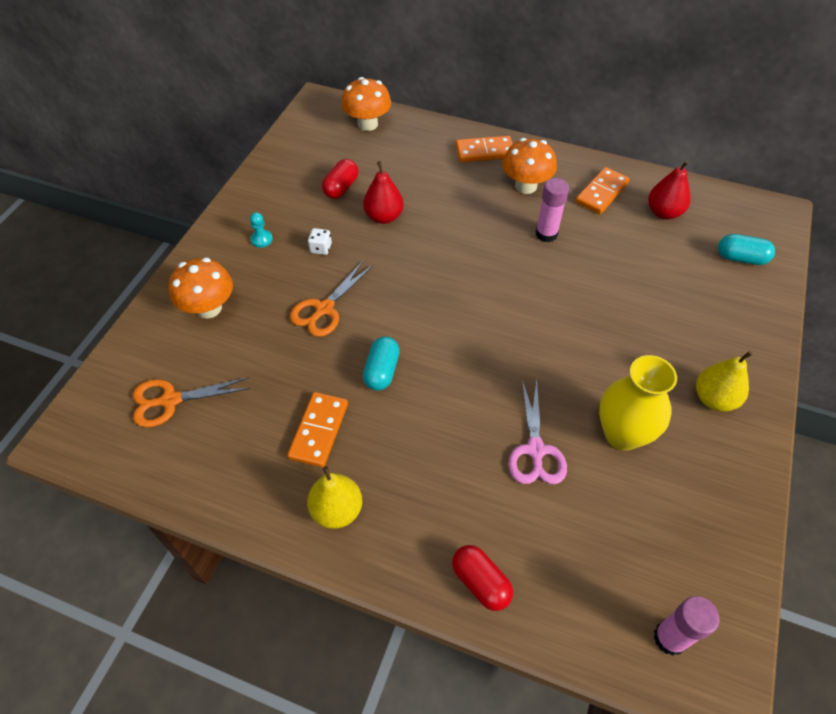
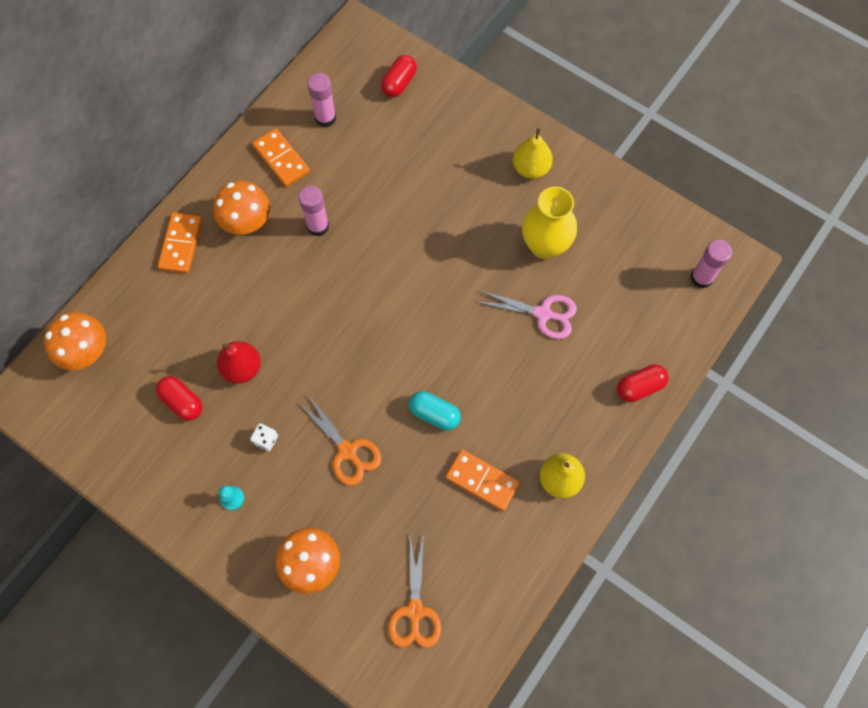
camera: 75 degrees left, 15 degrees up
red pear [648,160,691,219] -> pink glue stick [307,73,336,127]
turquoise capsule [718,234,775,265] -> red capsule [381,55,417,97]

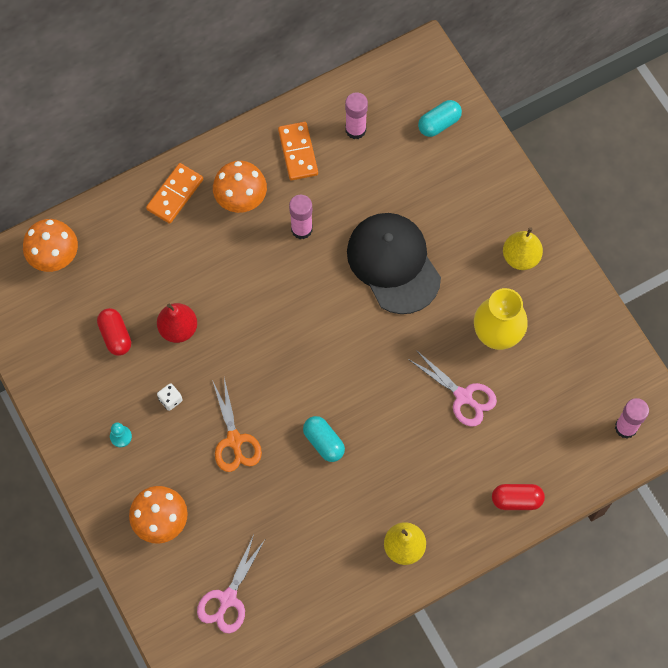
camera: 25 degrees right, 0 degrees up
red capsule [381,55,417,97] -> turquoise capsule [418,100,462,137]
orange scissors [388,534,441,648] -> pink scissors [197,535,265,633]
orange domino [446,450,520,511] -> none
none -> black cap [347,213,441,314]

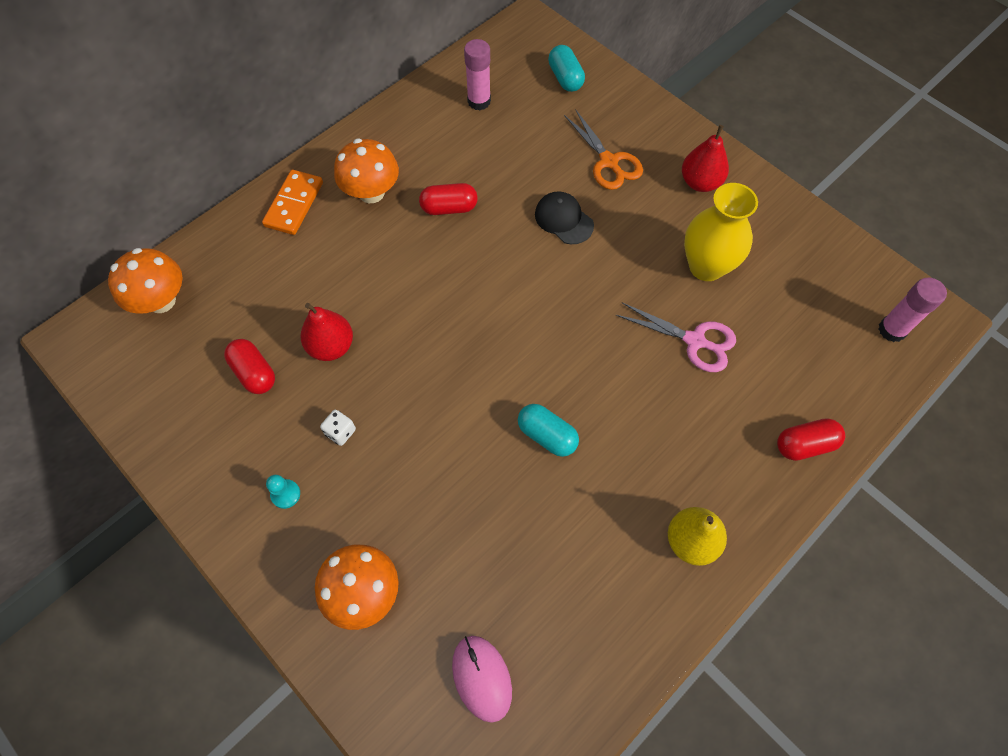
camera: 15 degrees left, 5 degrees down
pink scissors [197,535,265,633] -> pink mouse [452,636,512,723]
orange scissors [212,378,262,472] -> orange scissors moved to [564,109,643,190]
orange domino [278,122,318,180] -> none
pink glue stick [289,195,313,239] -> red capsule [419,183,478,215]
black cap [347,213,441,314] -> black cap [535,192,594,244], size x0.50
turquoise capsule [418,100,462,137] -> turquoise capsule turned 60 degrees counterclockwise [548,45,585,92]
yellow pear [503,227,543,270] -> red pear [682,125,729,192]

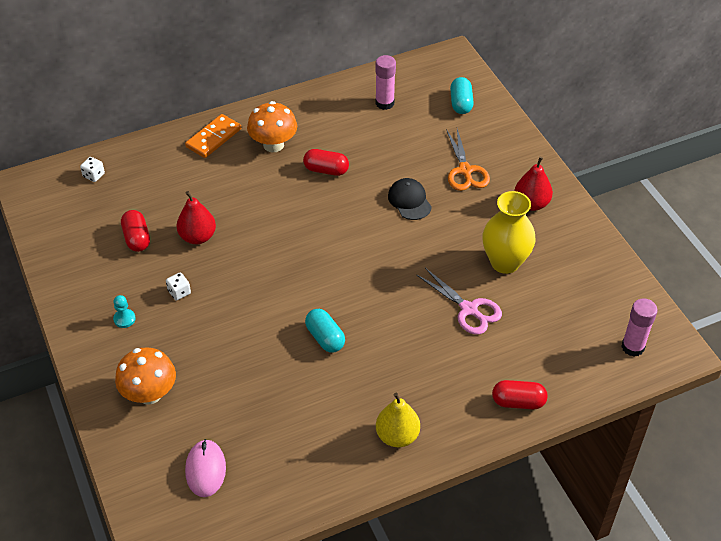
camera: 20 degrees right, 15 degrees down
orange mushroom [108,248,183,314] -> white dice [80,157,105,182]

